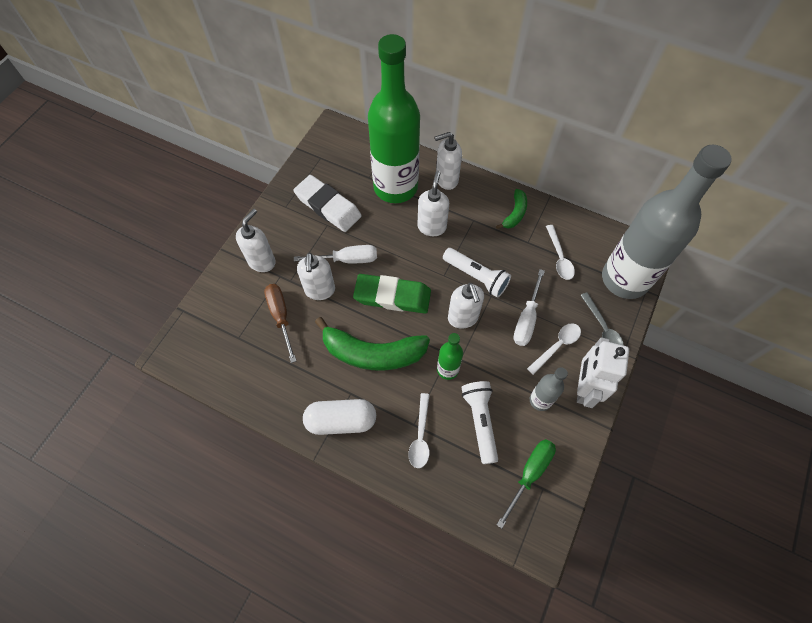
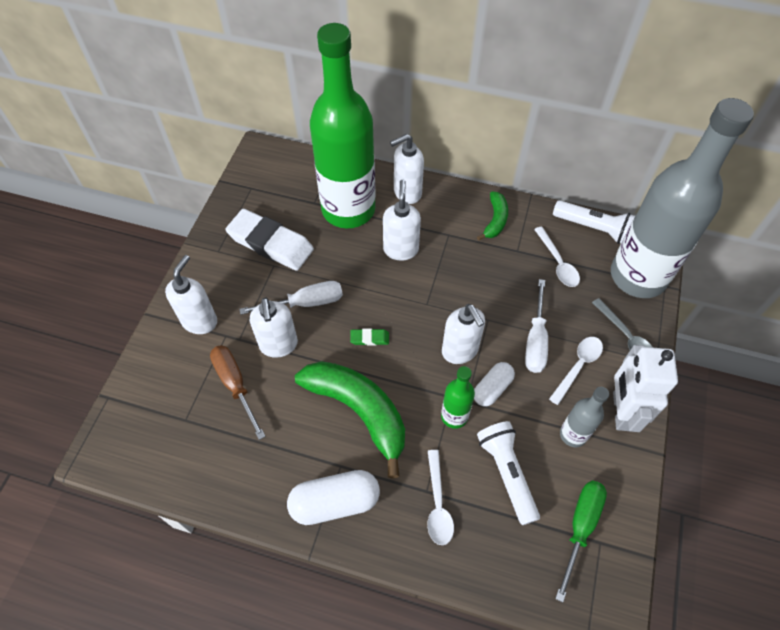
camera: 10 degrees left, 5 degrees down
green banana [315,317,430,371] -> green banana turned 135 degrees counterclockwise [295,361,405,478]
green eraser [353,274,431,314] -> green eraser [350,329,389,346], size x0.42
white flashlight [443,248,511,298] -> white flashlight moved to [553,200,635,244]
none -> white capsule [474,362,515,406]

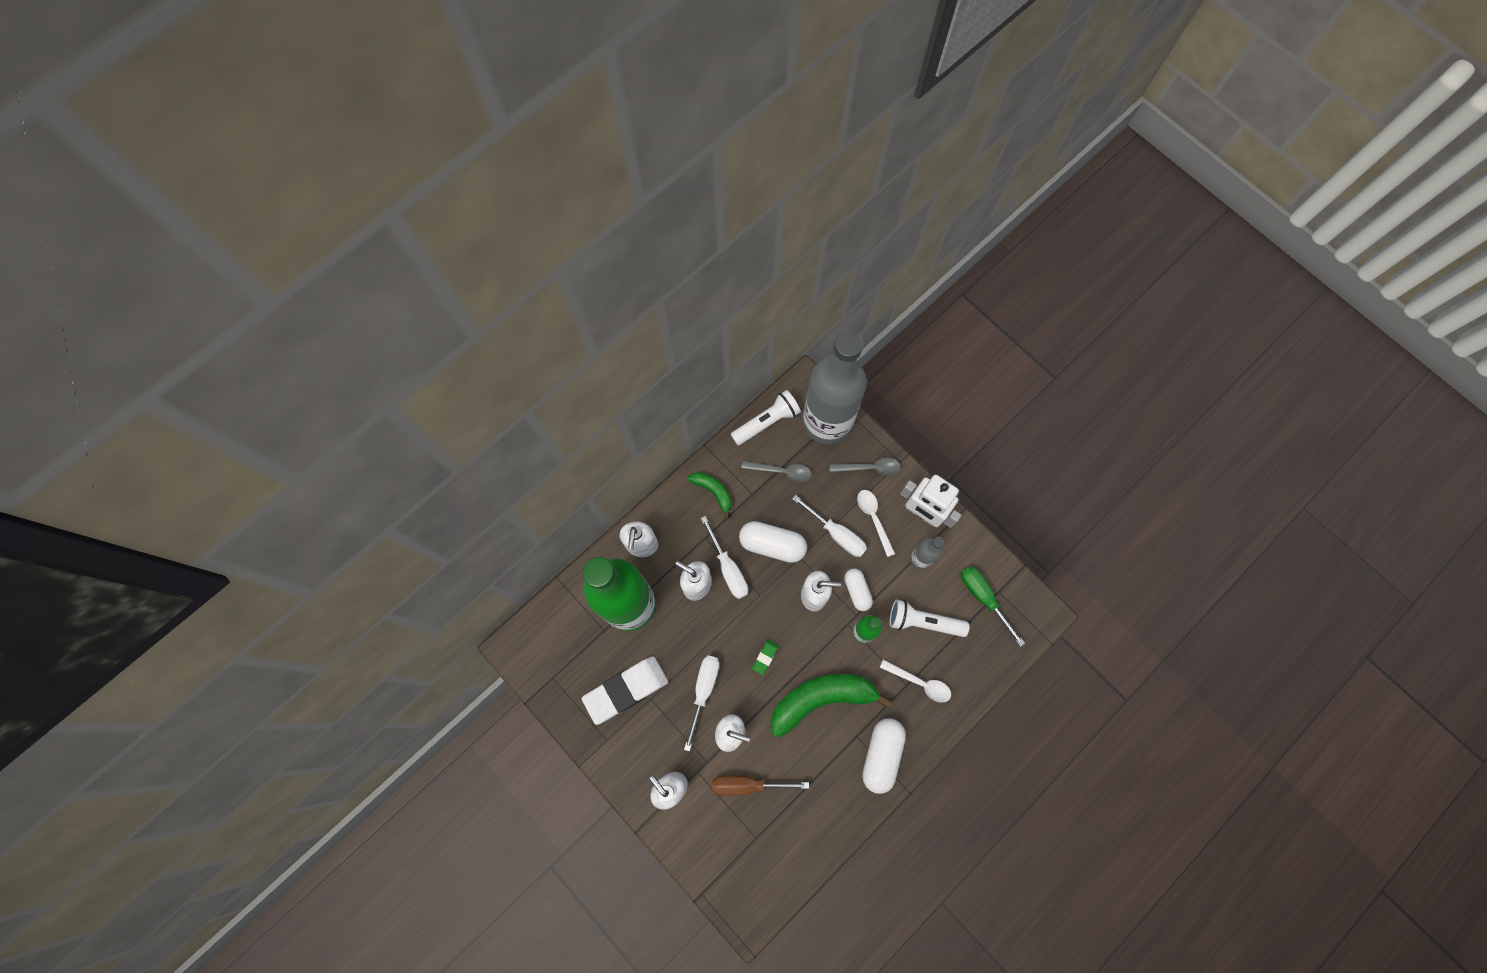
camera: 60 degrees left, 15 degrees up
white spoon [534,227,580,287] -> grey spoon [741,461,812,483]
none -> white screwdriver [701,516,748,599]
none -> white capsule [739,521,807,563]

